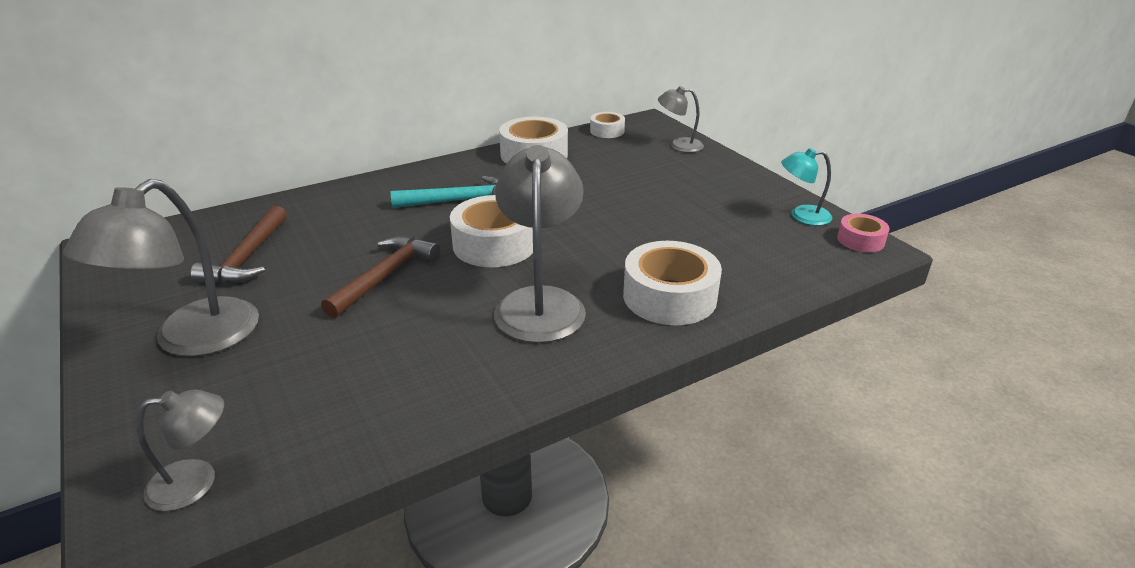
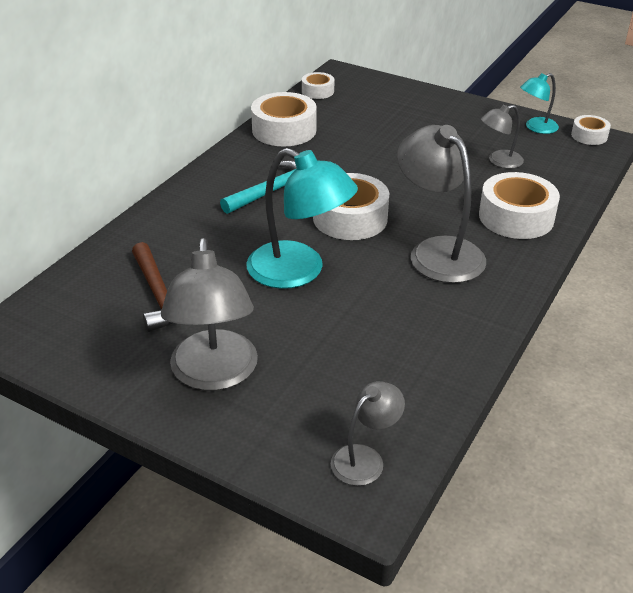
camera: 30 degrees left, 5 degrees up
brown hammer [321,236,440,318] -> turquoise lamp [247,148,358,289]
grey lamp [658,86,704,153] -> grey lamp moved to [481,105,524,169]
pink tape [837,214,889,252] -> white tape [571,115,611,145]

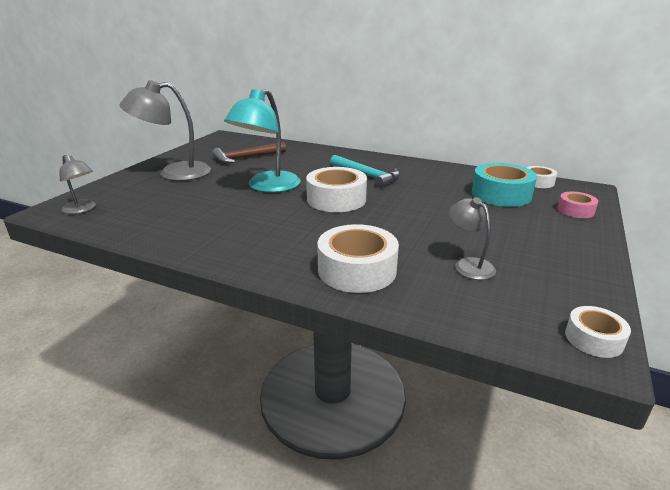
camera: 85 degrees right, 10 degrees down
white tape [251,92,317,146] -> none
grey lamp [397,125,486,283] -> none
turquoise lamp [520,73,559,134] -> none
none -> turquoise tape [472,163,537,207]
none -> pink tape [557,191,598,218]

